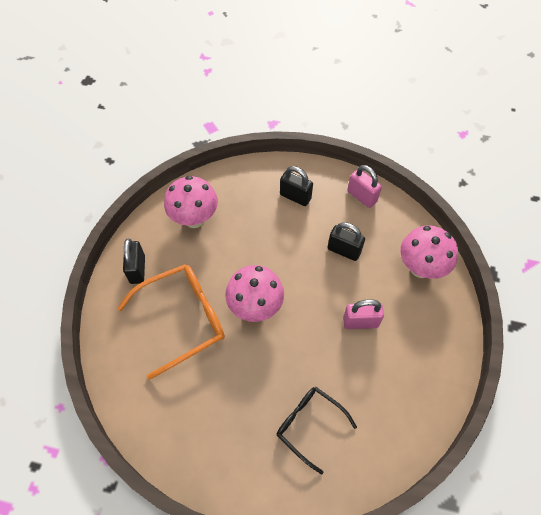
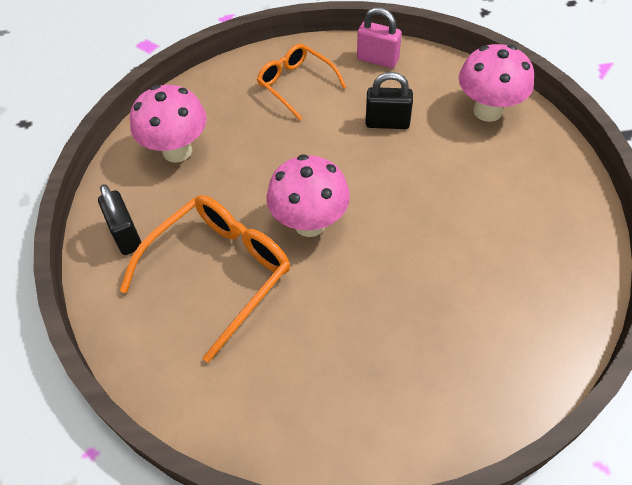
camera: 20 degrees left, 5 degrees down
black glasses [277,387,357,475] -> none
black padlock [280,166,313,206] -> orange glasses [257,44,347,120]
pink padlock [343,299,384,329] -> none

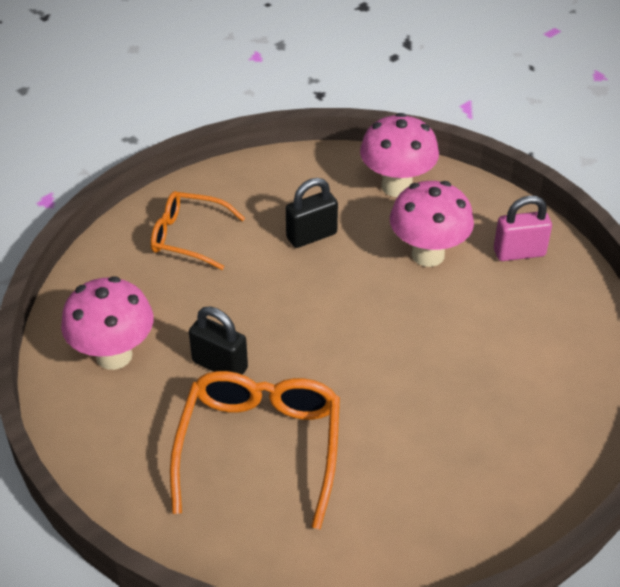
camera: 35 degrees left, 10 degrees down
black padlock [98,184,141,255] -> black padlock moved to [189,306,248,375]
pink mushroom [267,154,350,237] -> pink mushroom moved to [390,181,474,267]
pink padlock [357,7,402,68] -> pink padlock moved to [494,196,552,261]

